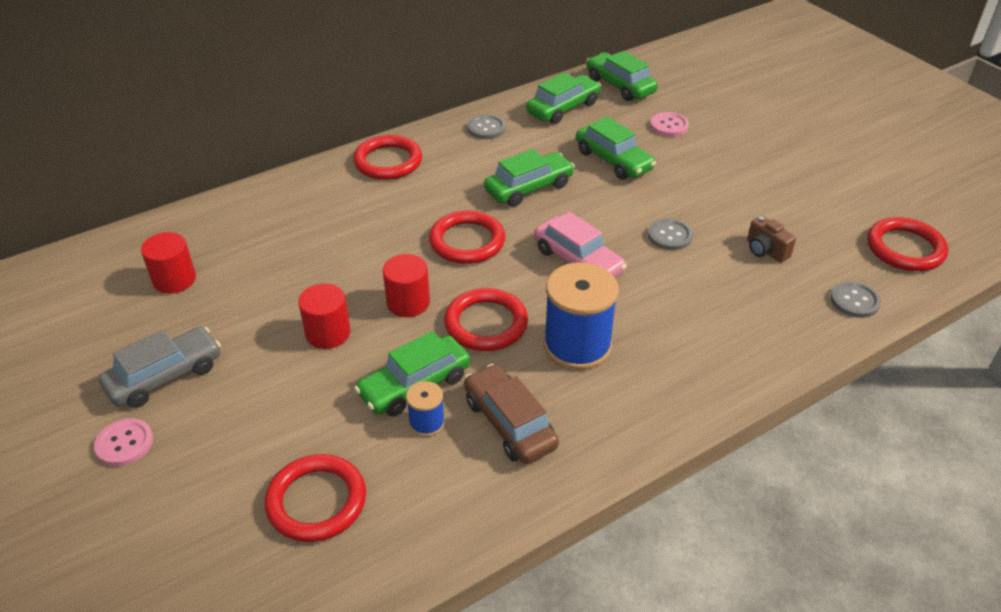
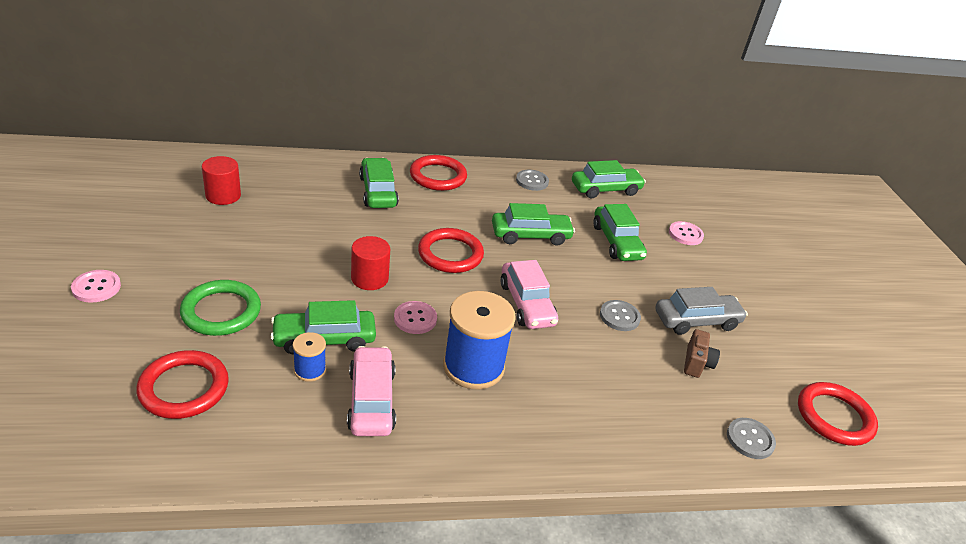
camera: 20 degrees right, 5 degrees down
grey car [99,327,221,408] -> grey car moved to [655,287,748,335]
red cylinder [298,283,351,349] -> none
red ring [444,288,528,351] -> pink button [394,301,437,334]
brown car [464,364,559,464] -> pink car [347,346,396,436]
green car [586,51,658,101] -> green car moved to [359,158,399,208]
brown camera [747,216,796,263] -> brown camera turned 150 degrees counterclockwise [684,329,720,378]
none -> green ring [180,280,261,336]

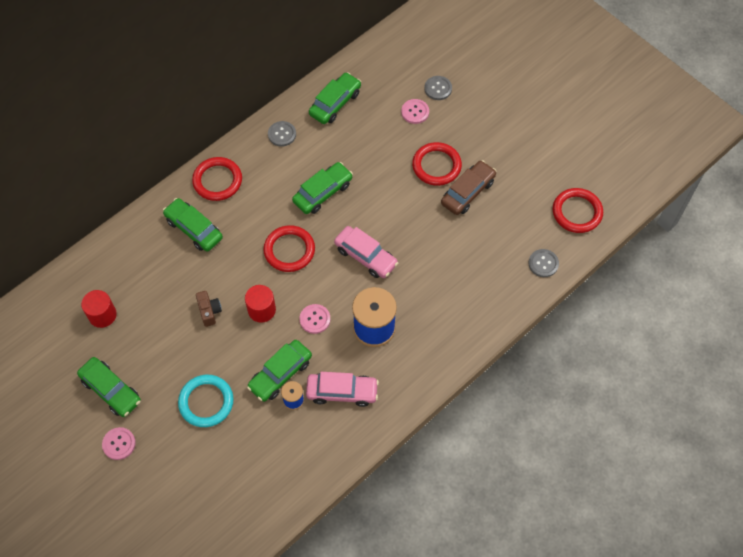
camera: 30 degrees left, 25 degrees up
red ring [136,350,229,419] -> red ring moved to [412,142,462,186]
green ring [180,280,261,336] -> turquoise ring [178,375,234,427]
pink car [347,346,396,436] -> pink car turned 135 degrees clockwise [306,372,379,407]
green car [594,204,647,261] -> green car moved to [77,357,141,417]
grey button [600,300,641,331] -> grey button moved to [424,76,452,100]
grey car [655,287,748,335] -> brown car [441,160,497,215]
brown camera [684,329,720,378] -> brown camera moved to [196,291,222,327]

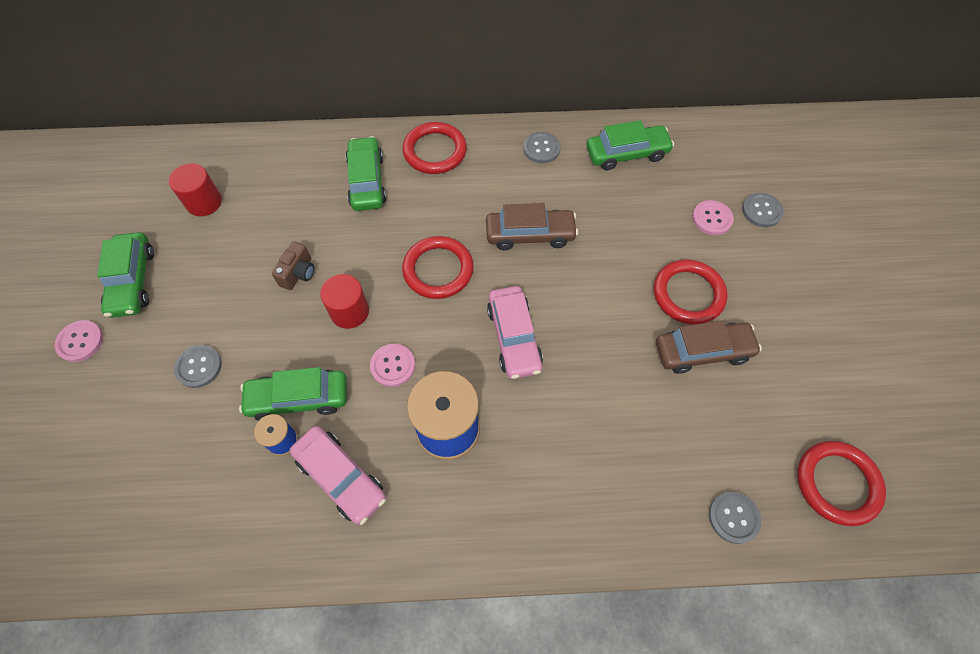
camera: 40 degrees right, 0 degrees up
turquoise ring [178,375,234,427] -> grey button [174,345,222,388]
green car [292,162,353,214] -> brown car [486,203,578,250]

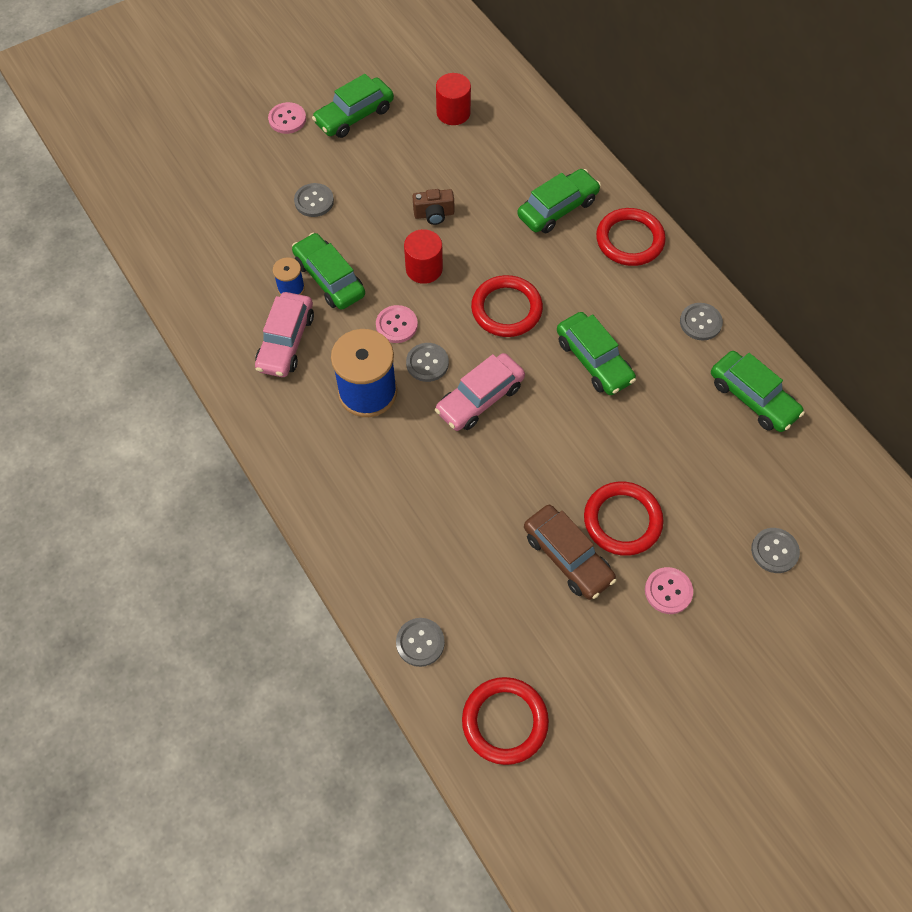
camera: 60 degrees right, 0 degrees up
brown car [486,203,578,250] -> green car [557,312,636,395]
pink button [692,200,734,235] -> pink button moved to [645,567,693,614]
none -> grey button [406,343,449,382]

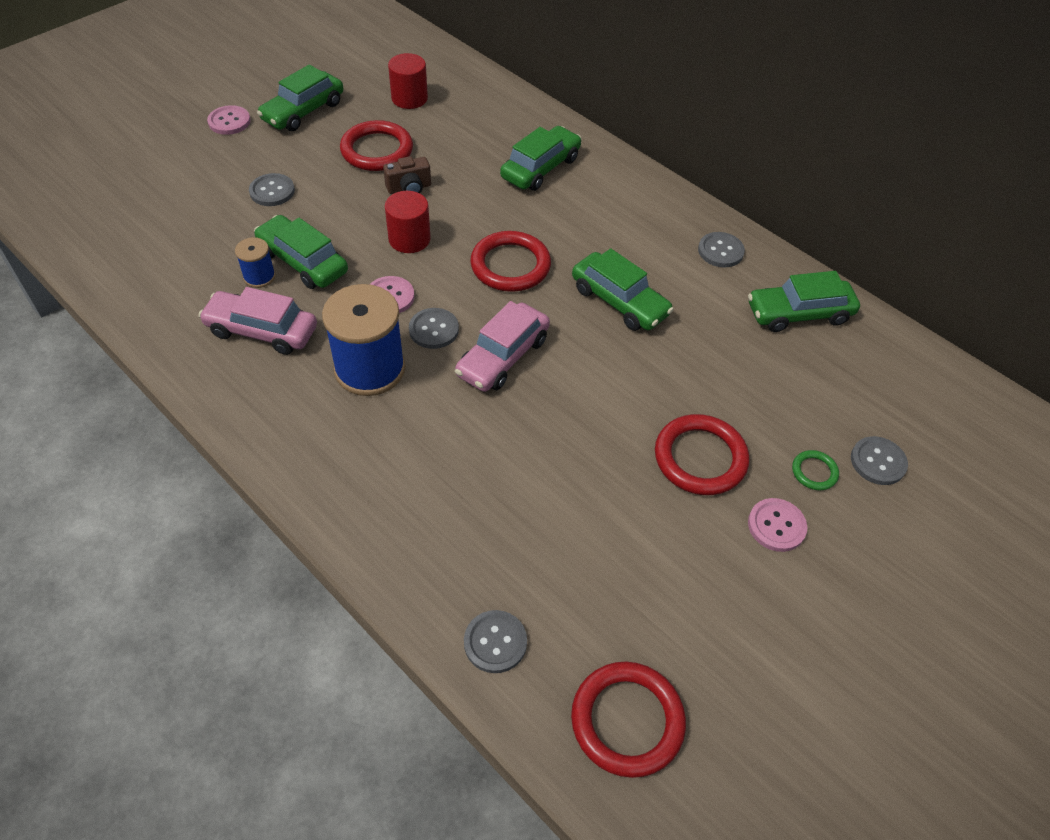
camera: 15 degrees left, 10 degrees down
pink car [255,292,314,377] -> pink car turned 105 degrees clockwise [199,287,317,355]
brown car [524,505,617,600] -> none
red ring [596,208,666,266] -> red ring moved to [340,120,413,171]
green car [711,351,805,432] -> green car turned 135 degrees clockwise [748,271,860,332]
none -> green ring [792,450,839,490]

